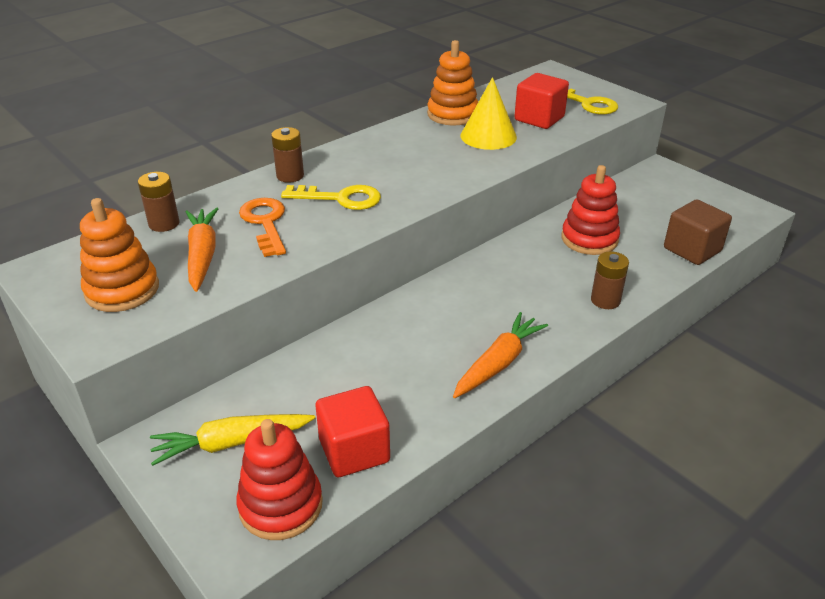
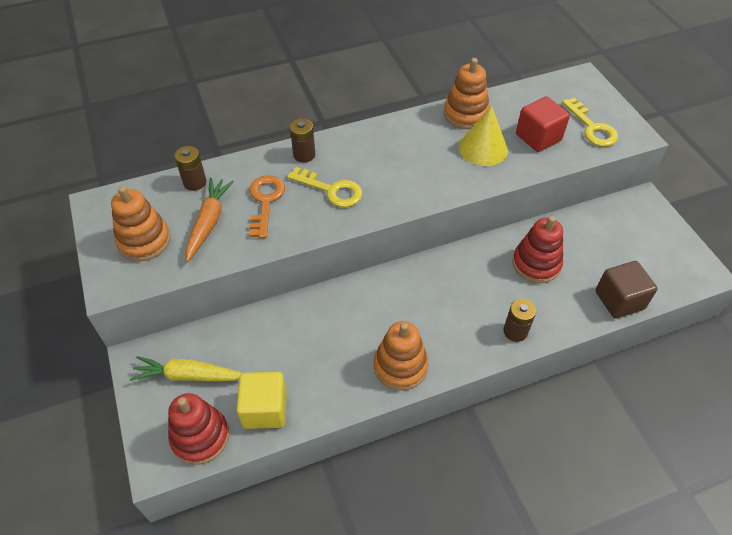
camera: 20 degrees right, 15 degrees up
red cube [316,386,390,477] -> yellow cube [236,372,287,429]
orange carrot [453,312,548,398] -> orange stacking toy [374,321,428,391]

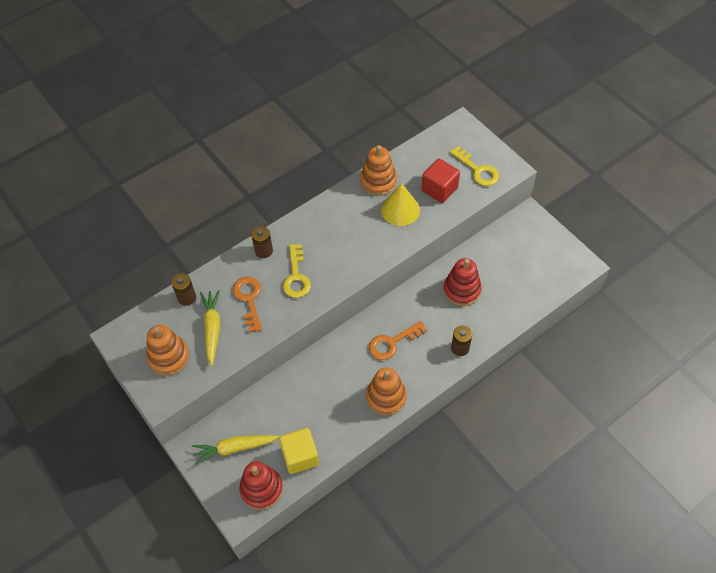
camera: 15 degrees left, 5 degrees up
orange carrot [186,178,234,262] -> yellow carrot [200,290,220,366]
yellow key [287,167,363,207] -> yellow key turned 75 degrees clockwise [283,244,311,298]
brown cube [596,261,658,319] -> none
none -> orange key [369,321,427,360]

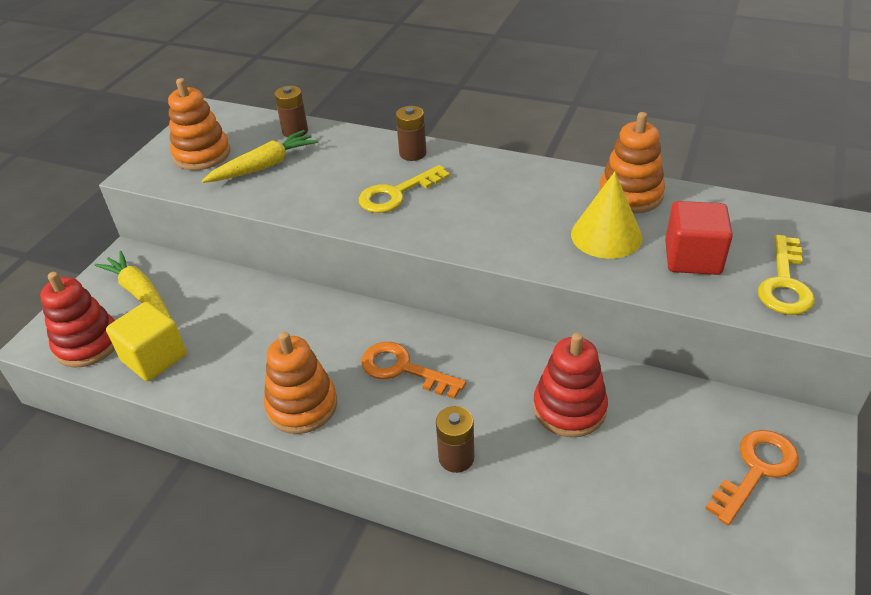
camera: 60 degrees right, 15 degrees down
orange key [232,277,262,333] -> orange key moved to [705,430,799,525]

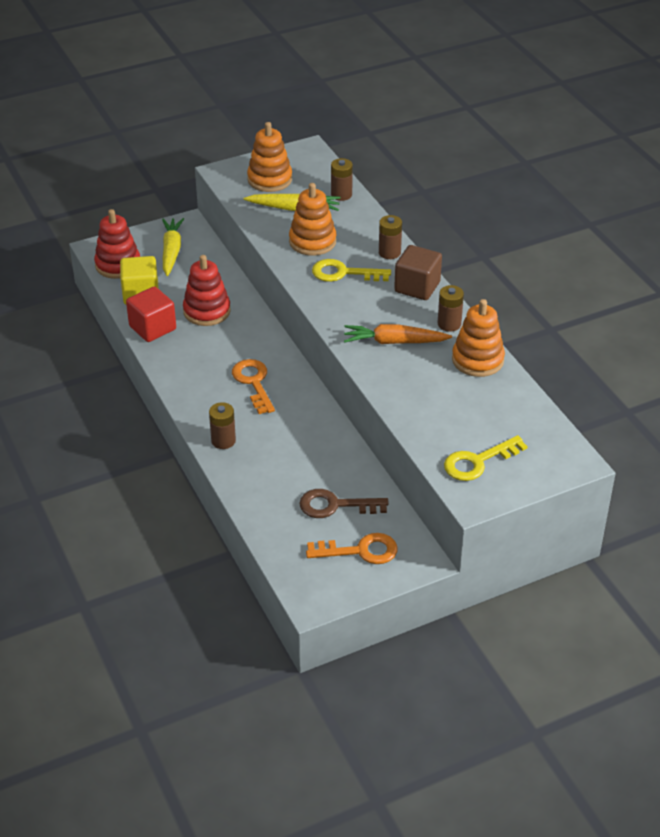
camera: 40 degrees right, 0 degrees up
orange stacking toy [264,332,337,434] -> orange stacking toy moved to [289,183,336,256]
red stacking toy [533,333,608,437] -> red stacking toy moved to [183,255,231,326]
yellow cone [571,172,642,259] -> none
red cube [665,201,733,275] -> red cube moved to [126,286,176,342]
none -> brown key [299,489,389,518]
none -> orange carrot [344,324,452,344]
none -> brown cube [394,245,442,300]
none -> brown battery [438,285,464,332]

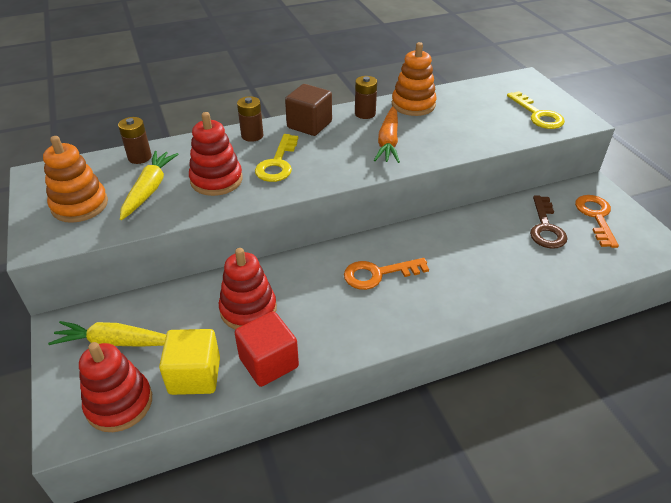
camera: 85 degrees left, 0 degrees up
brown battery [209,402,236,449] -> none
orange stacking toy [289,183,336,256] -> red stacking toy [189,112,243,196]

